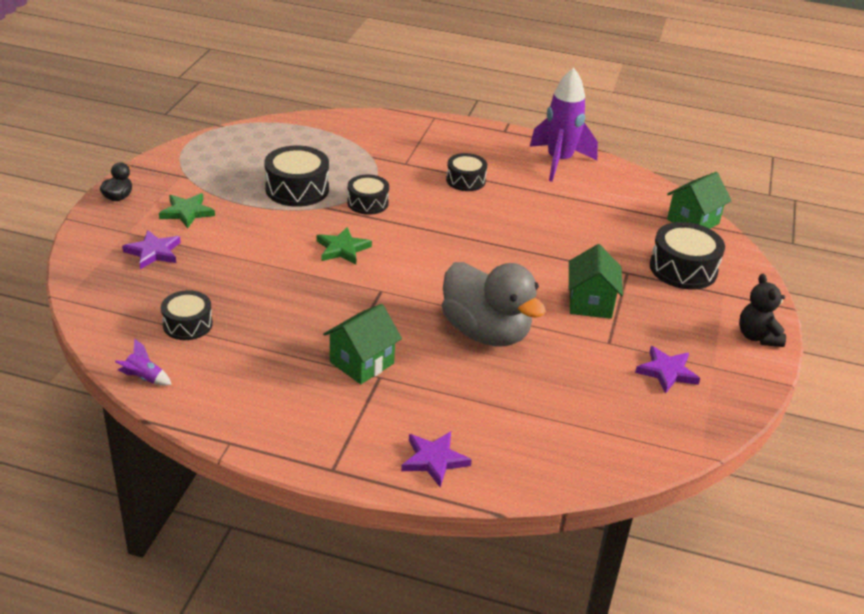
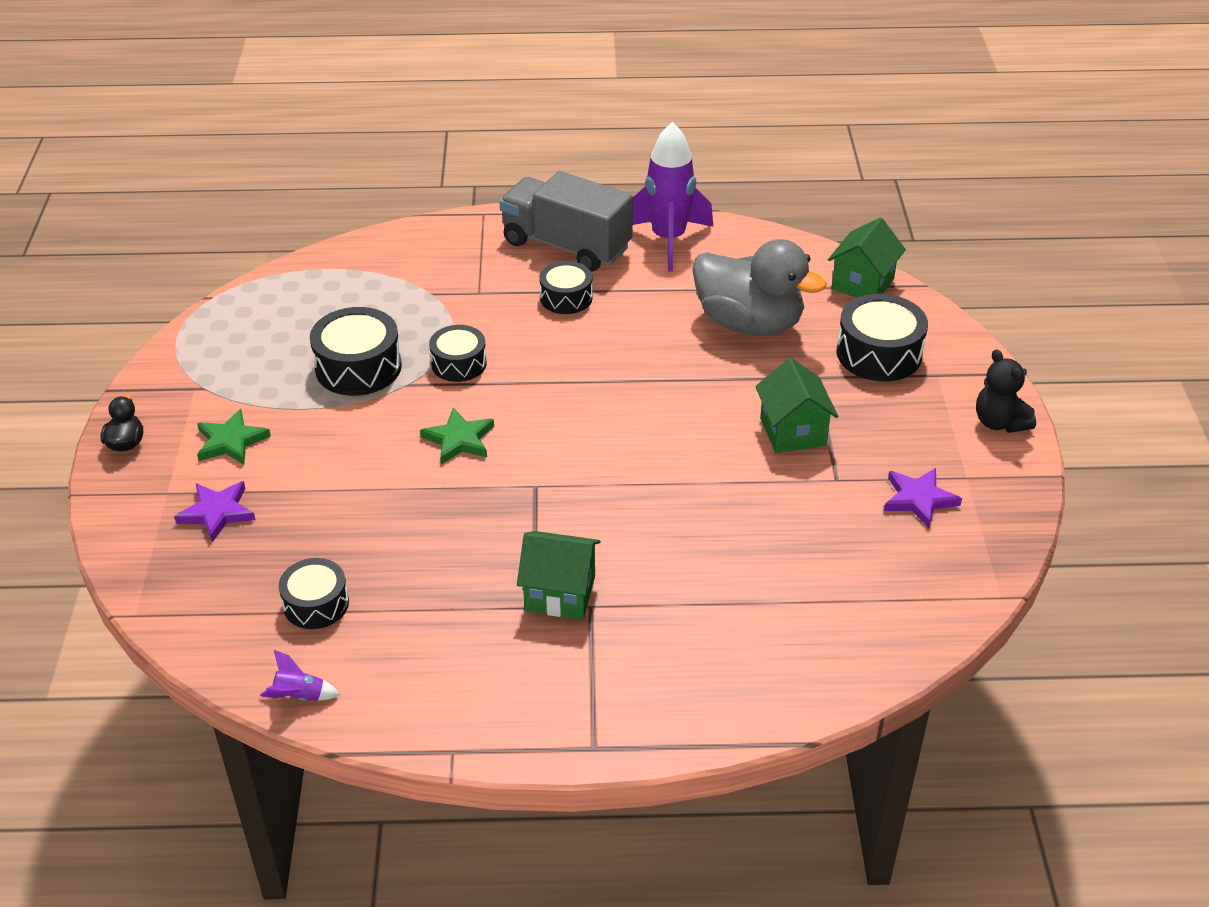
camera: 15 degrees left, 5 degrees up
green house [323,304,402,384] -> green house turned 75 degrees clockwise [517,531,601,619]
purple star [401,431,472,488] -> none
grey duck [442,262,546,347] -> grey duck moved to [692,239,827,336]
none -> grey truck [499,171,633,272]

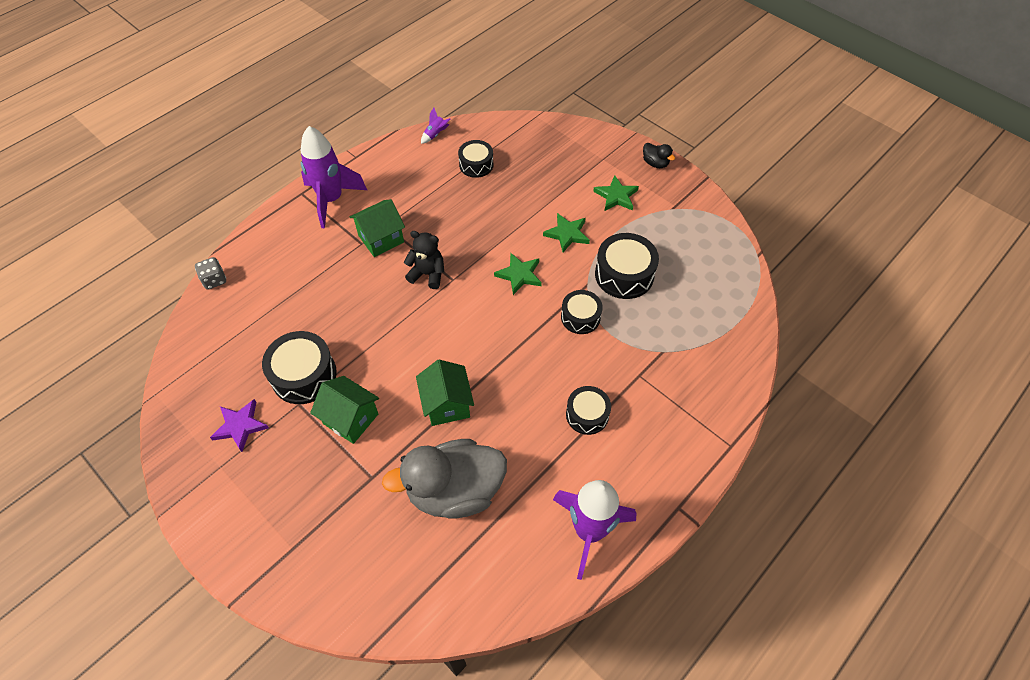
camera: 135 degrees right, 15 degrees up
purple star [174,481,255,542] -> none
grey truck [499,171,633,272] -> none
green house [828,217,906,298] -> green house moved to [416,360,474,426]
black drum [836,294,928,381] -> black drum moved to [262,331,337,404]
black teddy bear [976,349,1036,433] -> black teddy bear moved to [404,231,444,289]
none -> grey dice [195,257,226,289]
none -> purple rocket [300,126,367,228]
none -> green star [543,213,590,252]

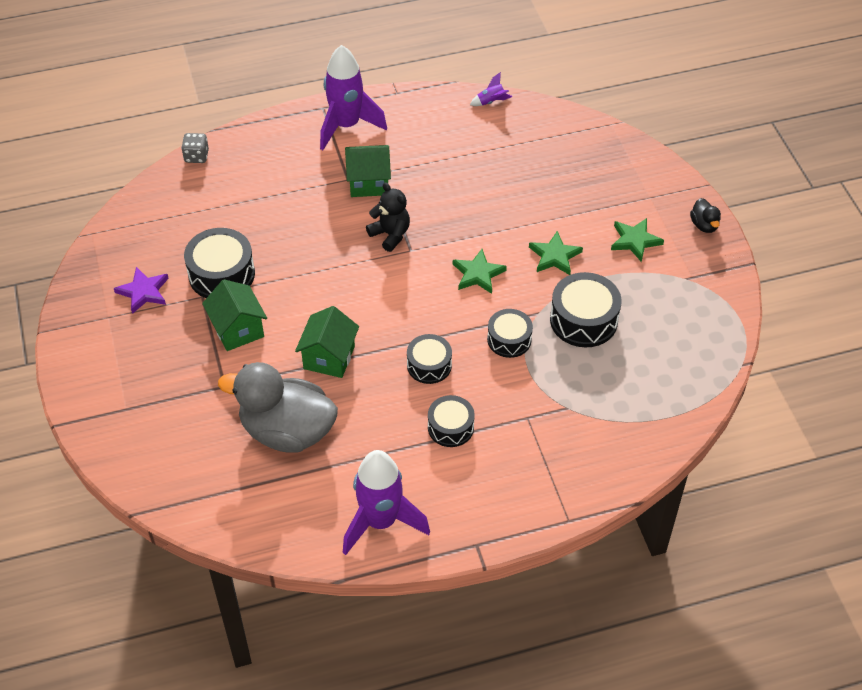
camera: 30 degrees right, 5 degrees down
black drum [458,140,494,178] -> black drum moved to [407,334,452,384]

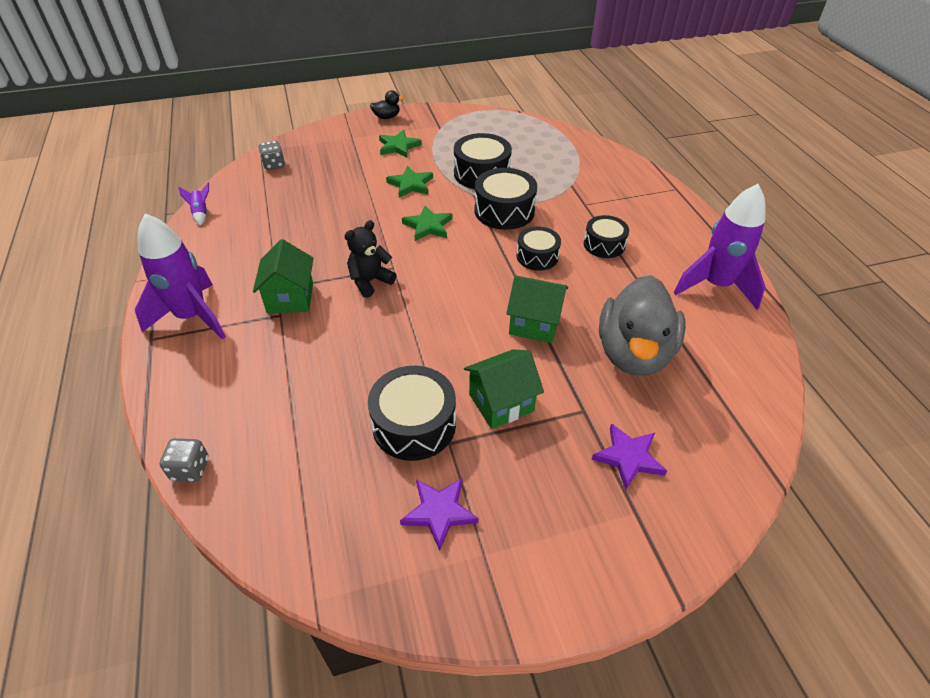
camera: 90 degrees left, 5 degrees down
black drum [487,309,533,358] -> black drum [474,168,537,230], size x1.55
none -> grey dice [258,141,285,170]
none -> purple star [592,423,667,490]

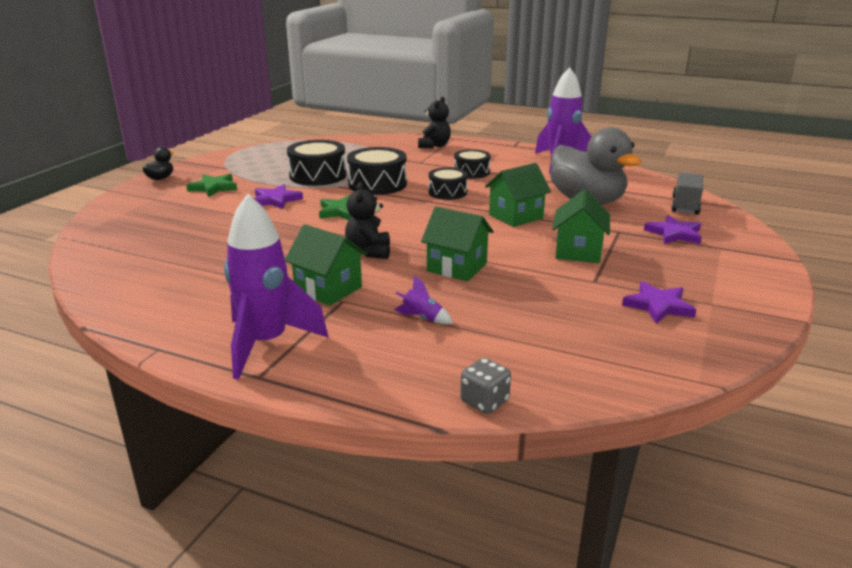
camera: 50 degrees left, 20 degrees down
purple rocket [179,183,209,226] -> purple rocket moved to [394,275,453,325]
grey dice [258,141,285,170] -> none
black drum [368,366,456,461] -> none
green star [386,166,433,198] -> purple star [254,184,303,209]
none -> black teddy bear [418,97,451,149]
none -> green house [421,207,494,281]
none -> grey truck [671,172,703,215]

